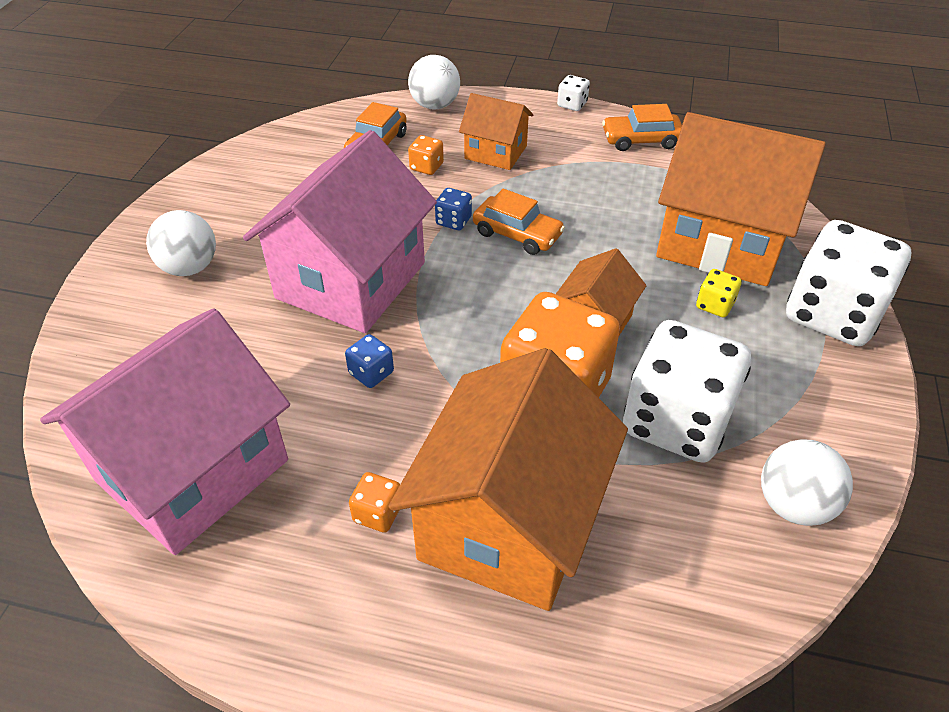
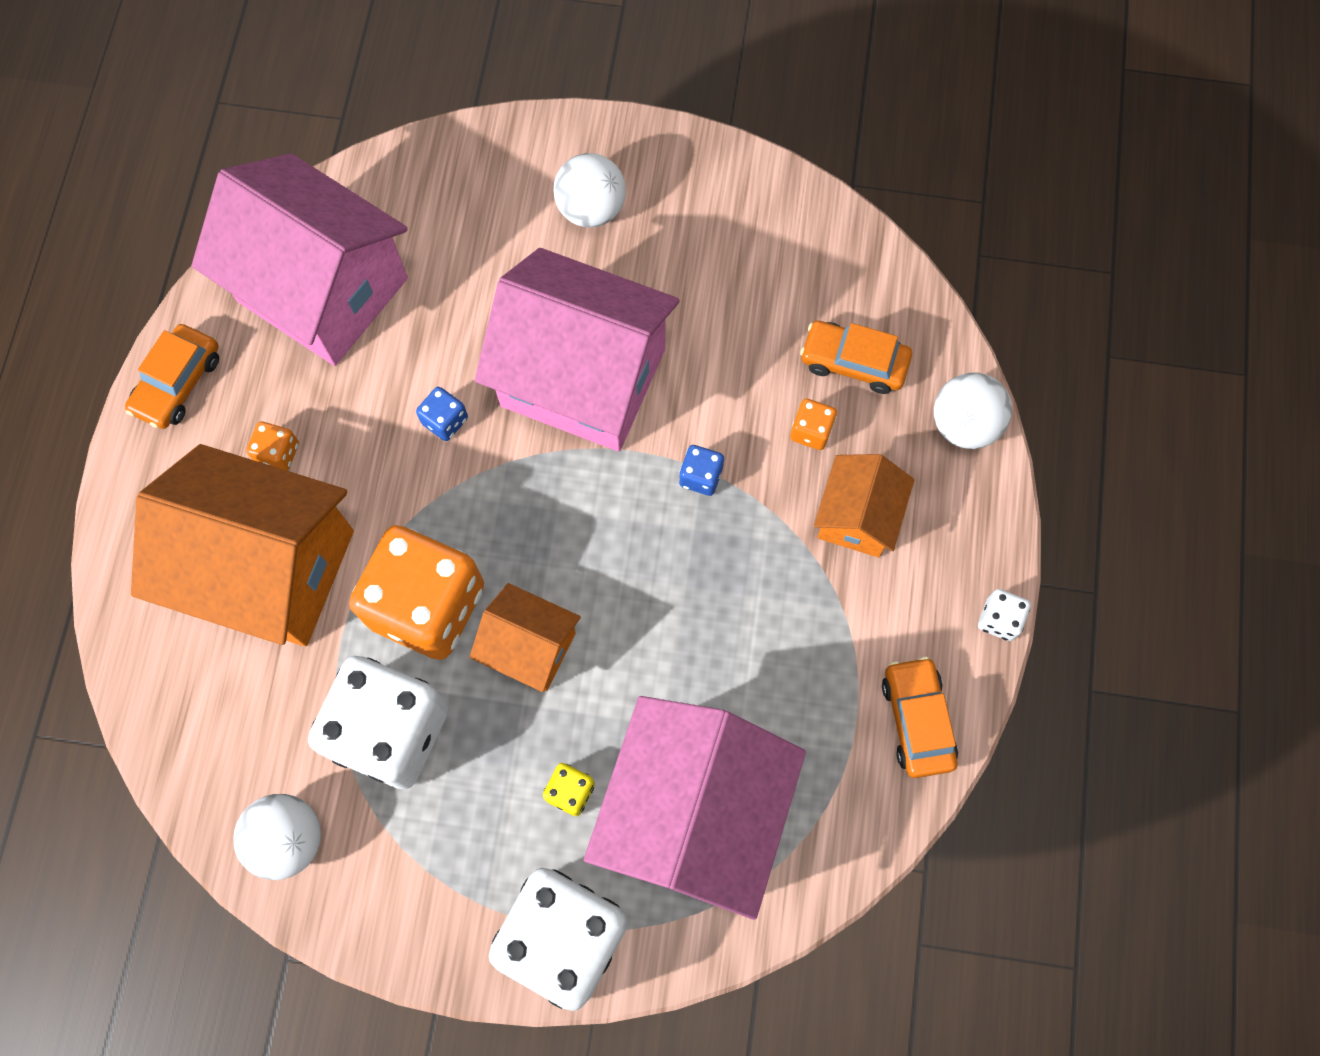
camera: 85 degrees right, 25 degrees up
orange car [473,189,565,255] -> orange car moved to [125,324,219,429]
orange house [656,112,826,286] -> pink house [584,696,806,920]

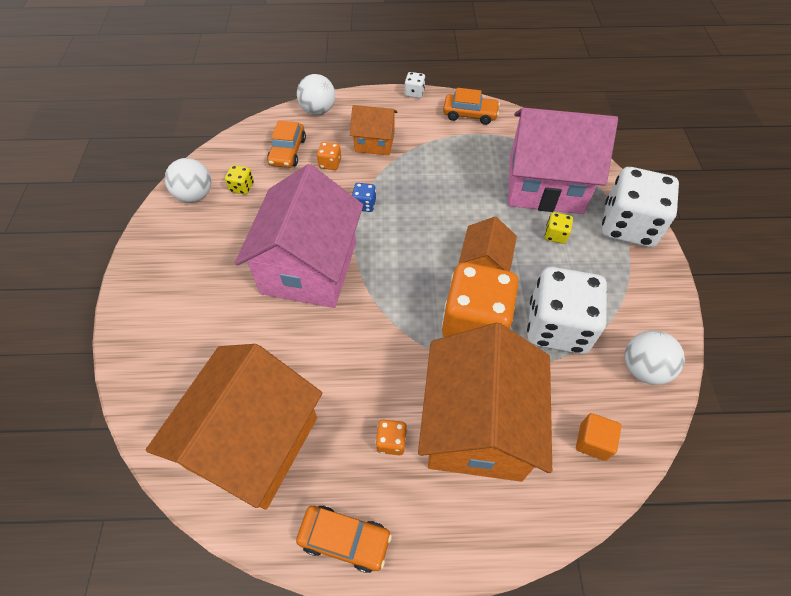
camera: 100 degrees left, 15 degrees down
pink house [192,153,408,366] -> orange house [146,344,322,510]
blue dice [416,387,468,441] -> none
white ball [553,153,626,228] -> white ball moved to [165,158,211,203]
orange car [882,657,958,778] -> orange car turned 150 degrees counterclockwise [443,88,500,125]
none -> yellow dice [225,165,254,195]
none -> orange cube [576,413,621,461]

